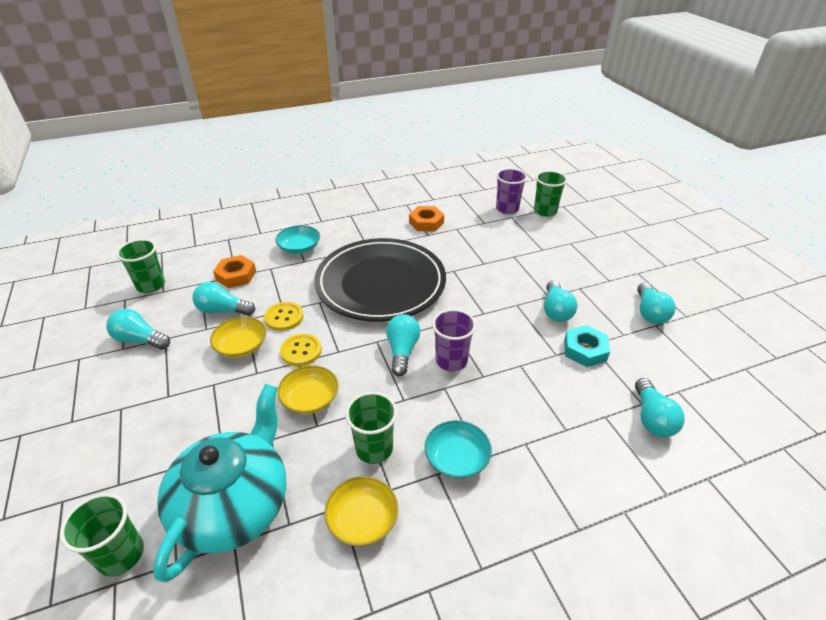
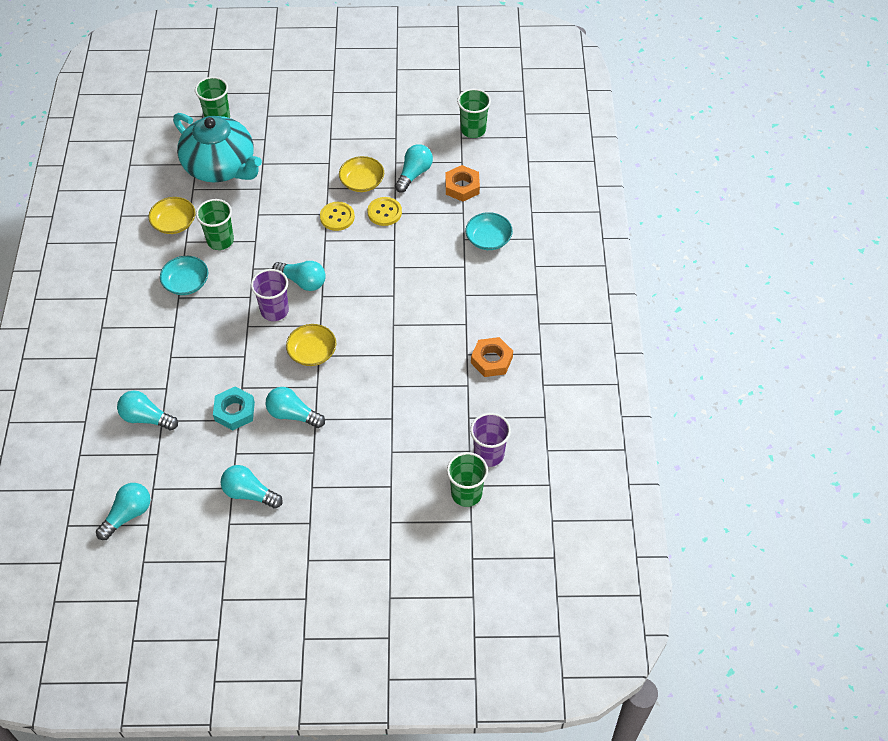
camera: 110 degrees right, 15 degrees up
turquoise light bulb [106,309,170,350] -> turquoise light bulb moved to [96,483,150,540]
yellow bowl [277,365,339,414] -> yellow bowl moved to [286,324,336,366]
black plate [314,238,446,322] -> none

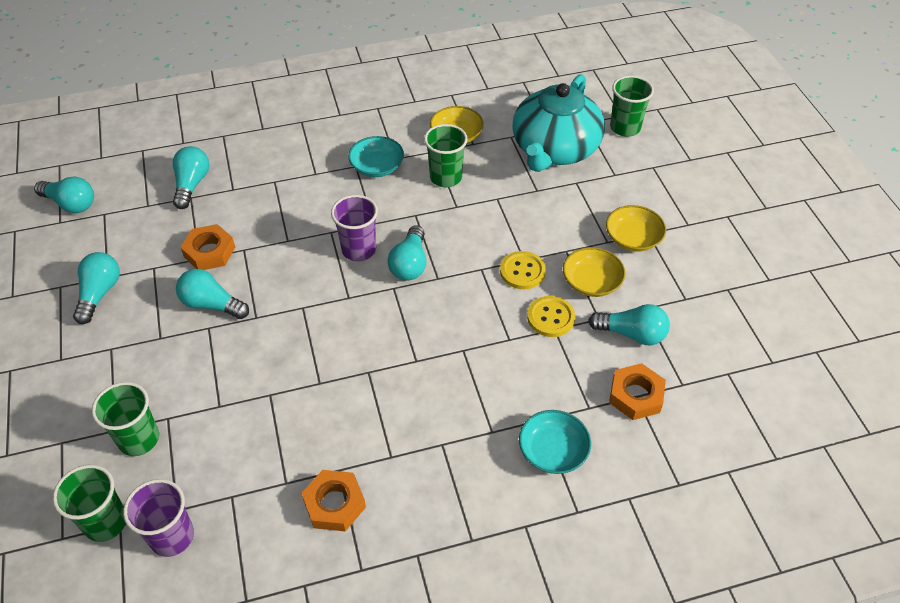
camera: 75 degrees right, 5 degrees down
turquoise nut [213,387,255,430] -> orange nut [180,224,235,270]
turquoise light bulb [266,387,325,428] -> turquoise light bulb turned 75 degrees counterclockwise [176,269,249,319]
yellow bowl [286,324,336,366] -> yellow bowl moved to [606,205,666,252]
green cup [457,89,491,138] -> green cup moved to [92,382,159,456]

